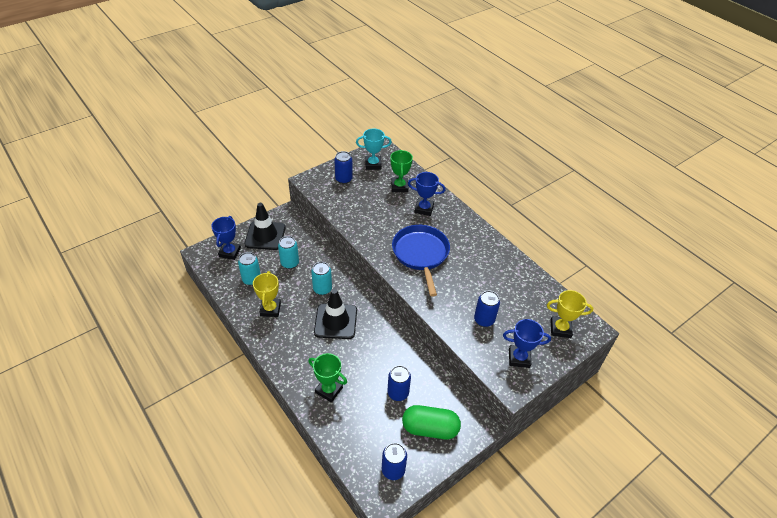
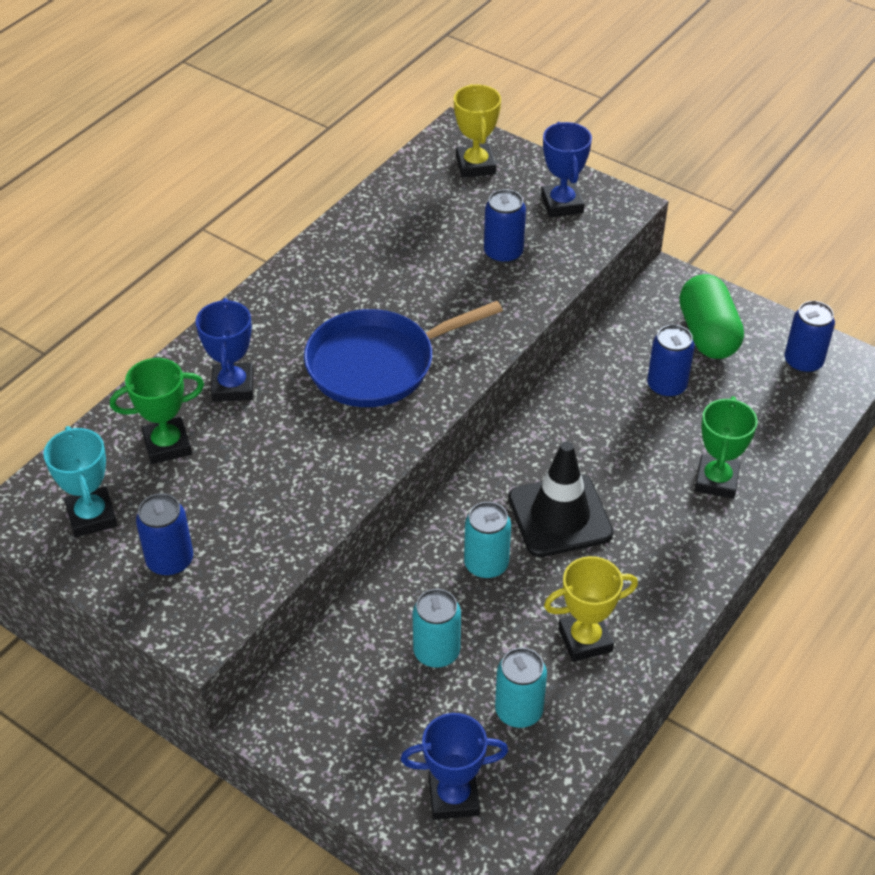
camera: 105 degrees left, 0 degrees up
black traffic cone [245,203,286,250] -> none

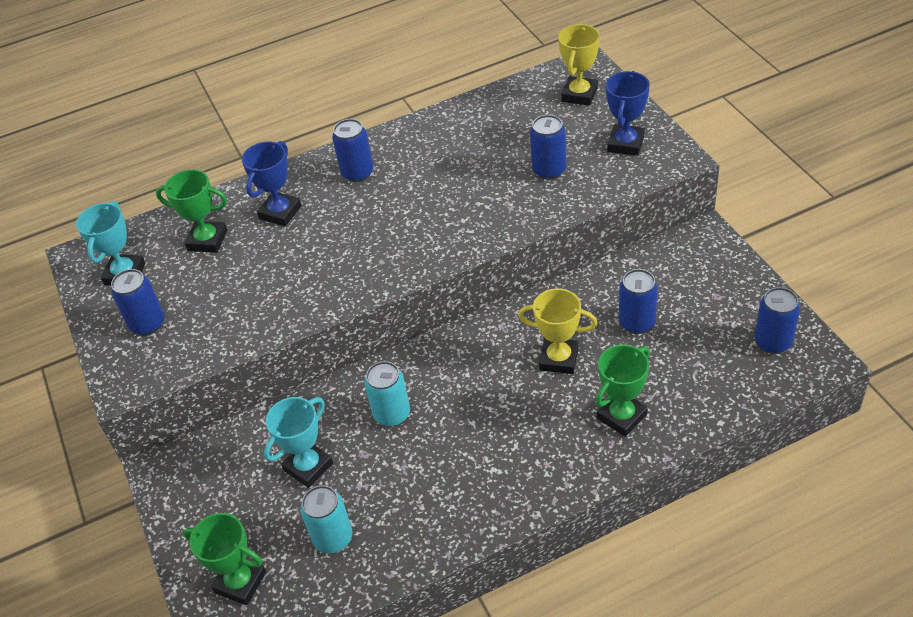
camera: 35 degrees right, 0 degrees up
blue pan [304,301,503,407] -> none
blue trophy [401,713,508,820] -> green trophy [183,513,266,605]
turquoise can [412,589,461,668] -> turquoise trophy [264,397,333,488]
black traffic cone [508,441,614,557] -> none
yellow trophy [544,556,638,662] -> yellow trophy moved to [518,288,597,374]
green capsule [679,274,744,359] -> none
none -> blue can [332,119,373,182]

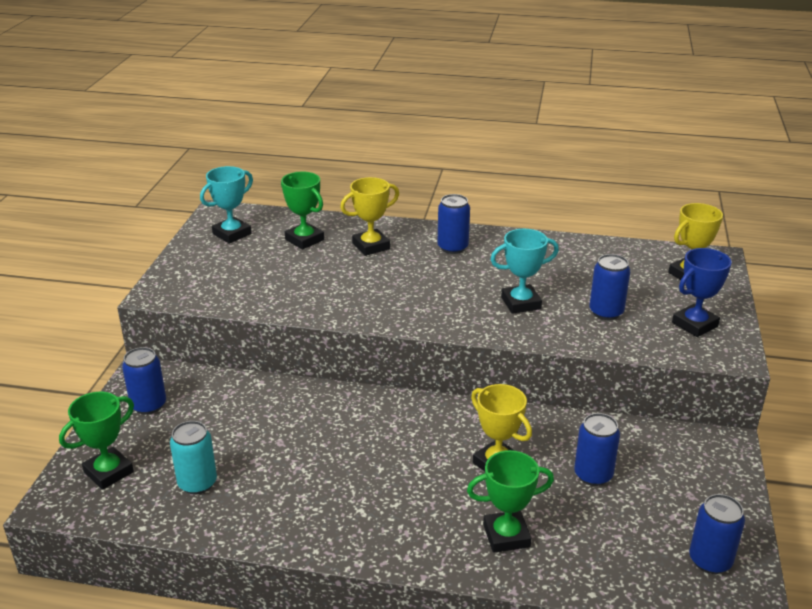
camera: 30 degrees right, 15 degrees down
blue can [111,269,164,335] -> blue can moved to [122,347,166,415]
green trophy [183,513,266,605] -> green trophy turned 75 degrees clockwise [59,392,134,490]
blue trophy [242,141,302,226] -> yellow trophy [340,177,399,256]
turquoise trophy [264,397,333,488] -> turquoise trophy moved to [490,229,559,314]
turquoise can [364,361,410,427] -> none

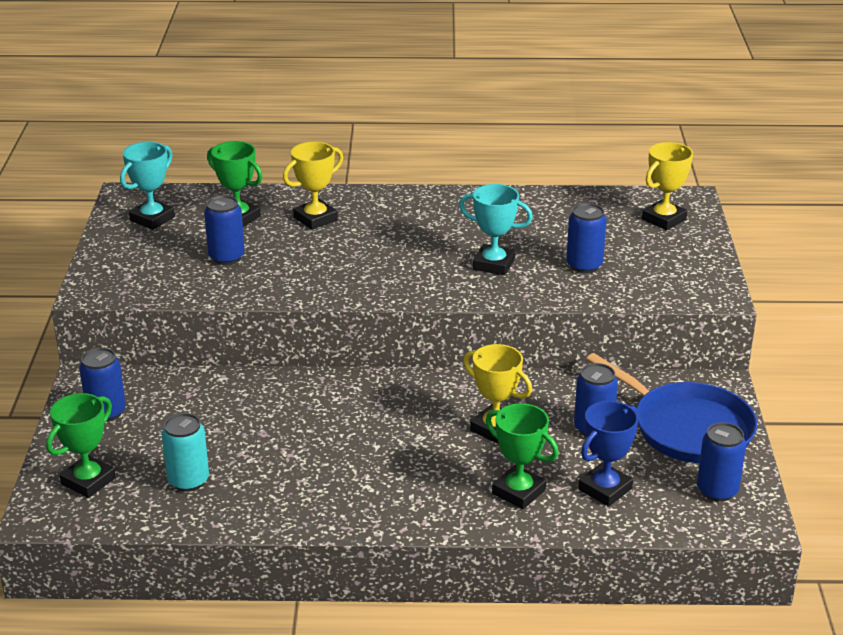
camera: 10 degrees left, 0 degrees up
blue can [437,194,470,254] -> blue can moved to [204,195,245,265]
green trophy [467,450,554,553] -> green trophy turned 60 degrees clockwise [485,403,559,509]
turquoise trophy [490,229,559,314] -> turquoise trophy turned 45 degrees clockwise [459,184,533,275]
blue trophy [672,248,732,337] -> blue trophy moved to [578,401,638,507]
none -> blue pan [586,353,757,463]

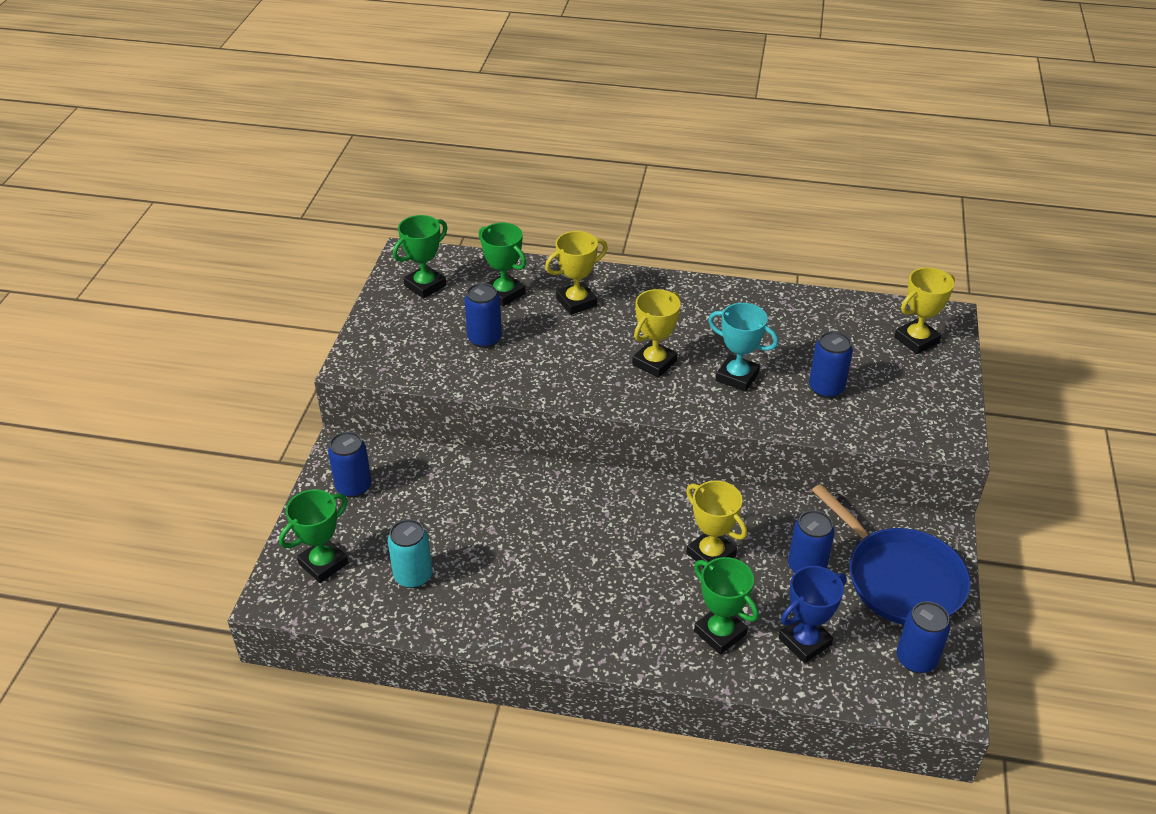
camera: 10 degrees right, 10 degrees up
turquoise trophy [120,142,175,230] -> green trophy [393,215,447,299]
none -> yellow trophy [632,289,681,378]

